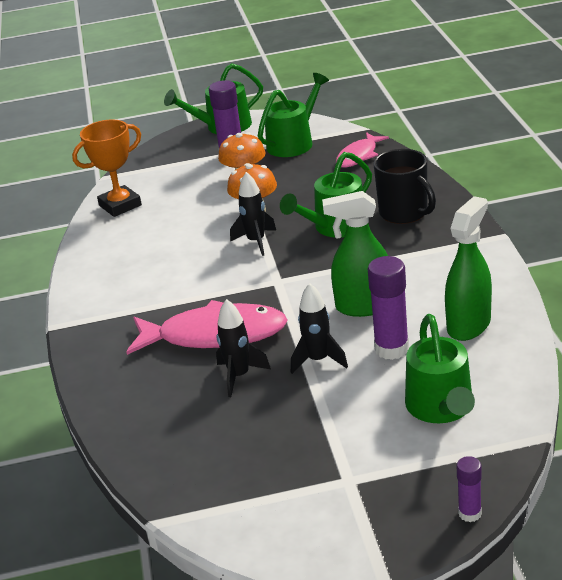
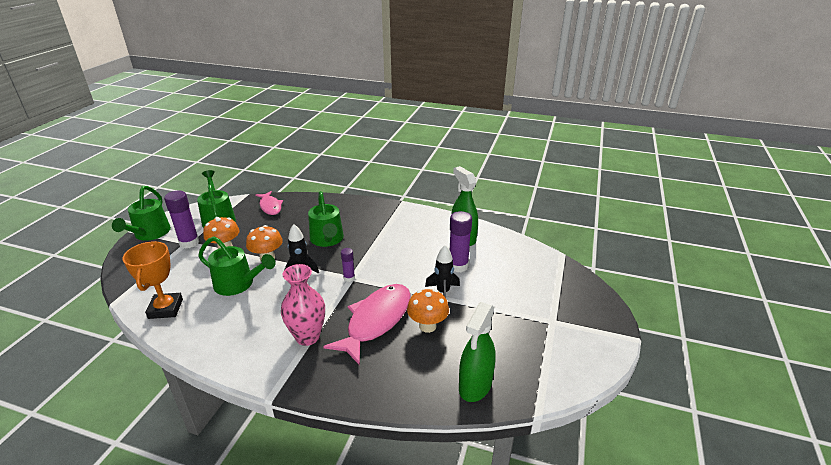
camera: 65 degrees left, 0 degrees up
black rocket [216,299,271,397] -> orange mushroom [407,289,449,333]
green spray bottle [322,191,388,317] -> green spray bottle moved to [459,302,496,402]
black mug [374,149,436,224] -> none
green watering can [405,314,475,423] -> green watering can moved to [198,236,275,296]
purple glue stick [457,456,482,522] -> purple glue stick moved to [341,248,355,282]
none -> pink vase [281,264,325,346]

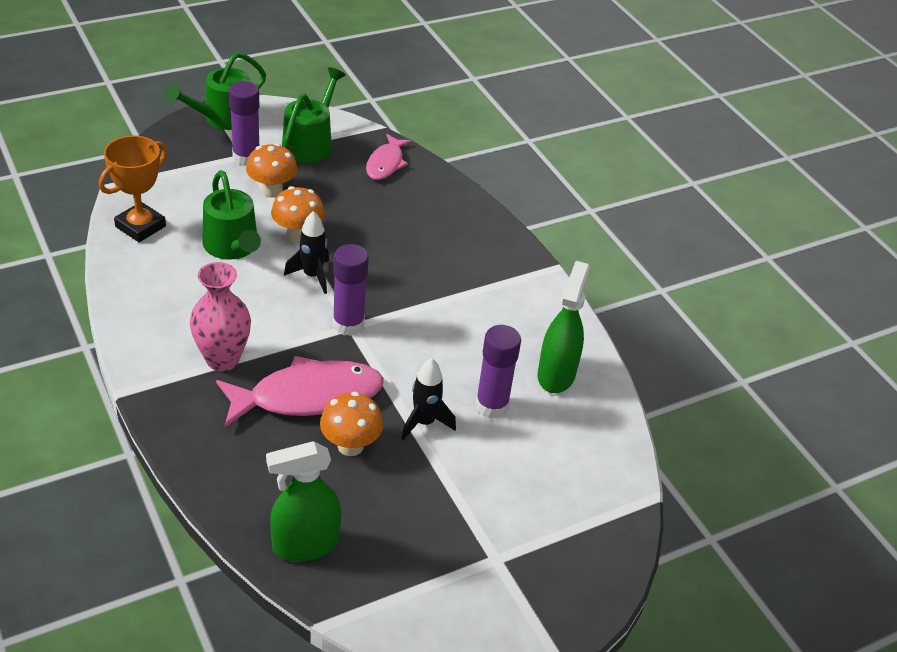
camera: 40 degrees right, 10 degrees up
green watering can [308,191,344,247] -> none
purple glue stick [341,248,355,282] -> purple glue stick [333,244,369,336], size x1.80

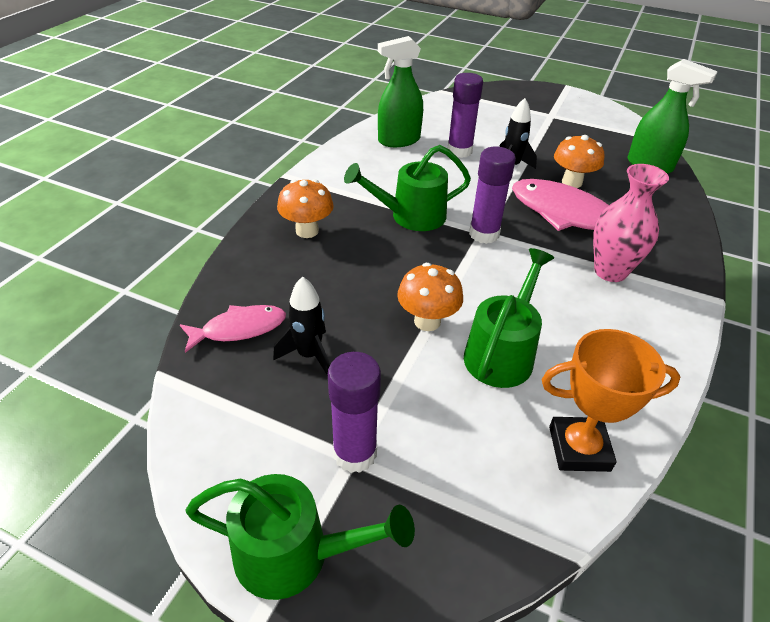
camera: 125 degrees left, 0 degrees up
orange mushroom [246,143,298,198] -> orange mushroom moved to [277,179,334,238]
green watering can [282,67,345,163] -> green watering can moved to [344,145,471,231]
black rocket [284,211,329,294] -> black rocket moved to [273,276,330,376]

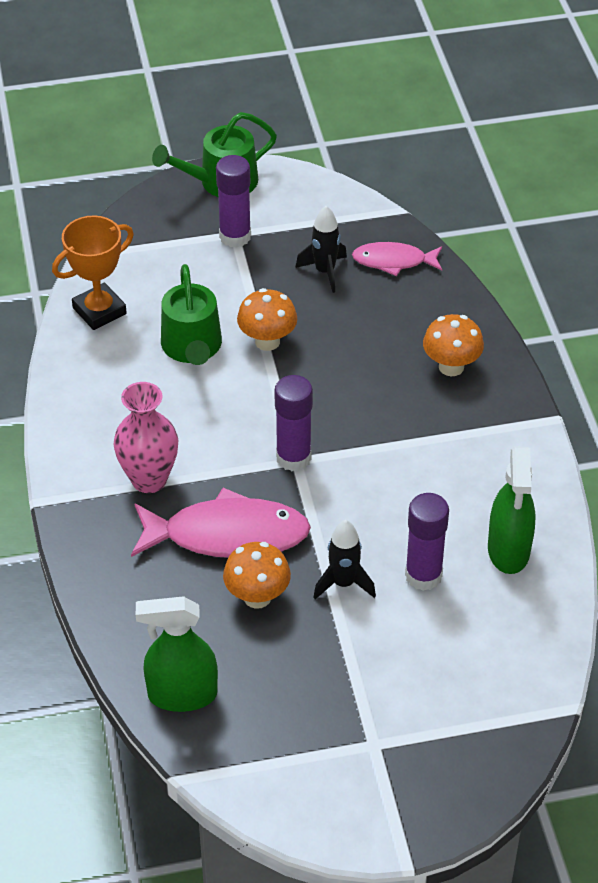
camera: 145 degrees right, 5 degrees up
pink fish [180,305,286,353] -> pink fish turned 60 degrees clockwise [352,242,442,276]
green watering can [344,145,471,231] -> none
green spray bottle [378,36,423,147] -> green spray bottle turned 150 degrees clockwise [488,446,536,574]

